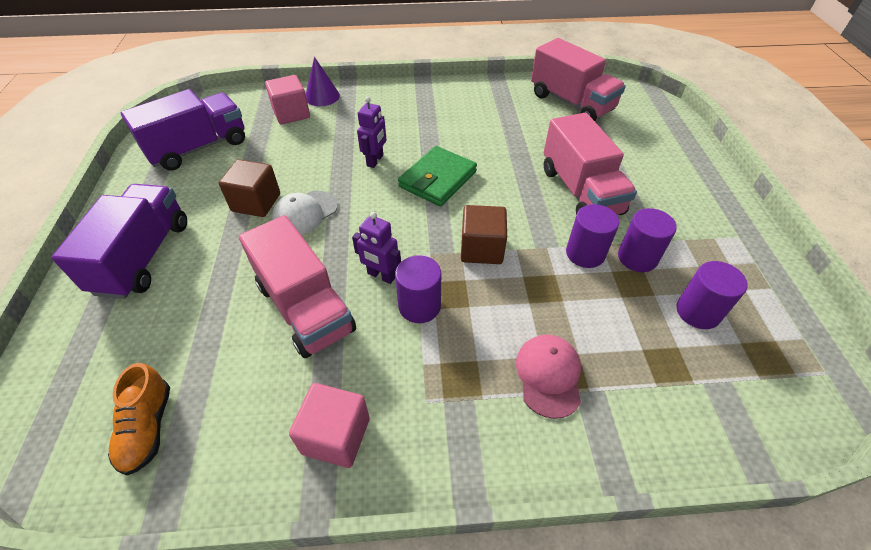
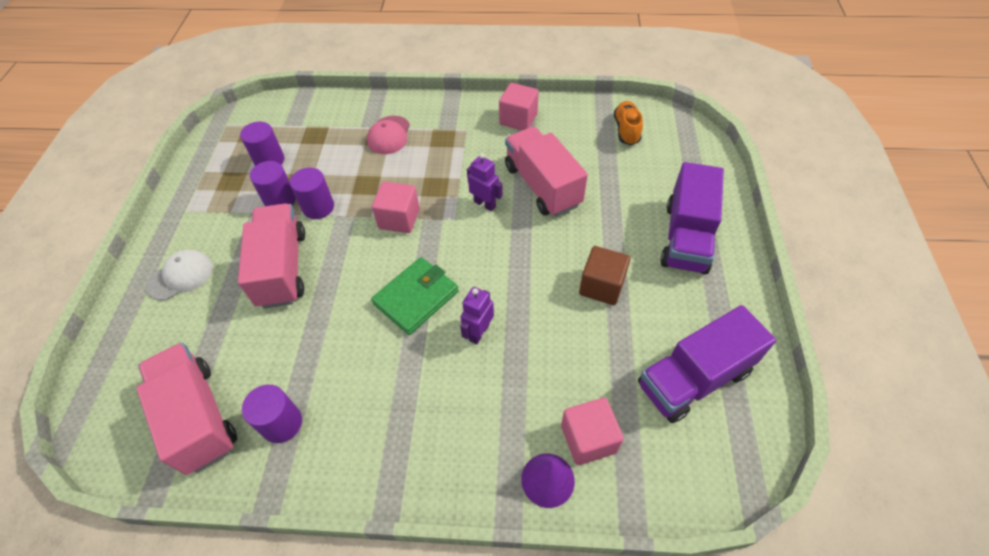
camera: 170 degrees left, 5 degrees up
white cap [272,191,338,235] -> white cap moved to [146,250,213,300]
purple cylinder [395,255,441,323] -> purple cylinder moved to [242,385,302,443]
brown cube [461,205,507,264] -> pink cube [372,182,420,233]

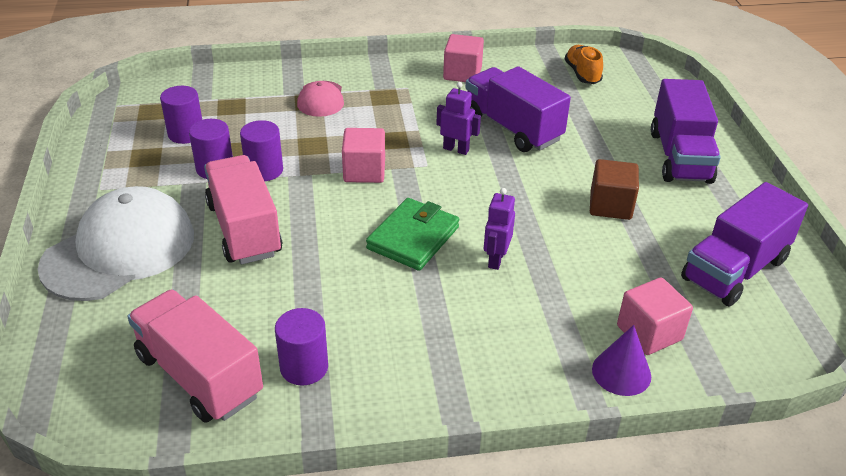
camera: 15 degrees left, 15 degrees down
white cap [146,250,213,300] -> white cap [38,186,194,301], size x1.99
pink truck [505,127,588,217] -> purple truck [465,66,571,152]

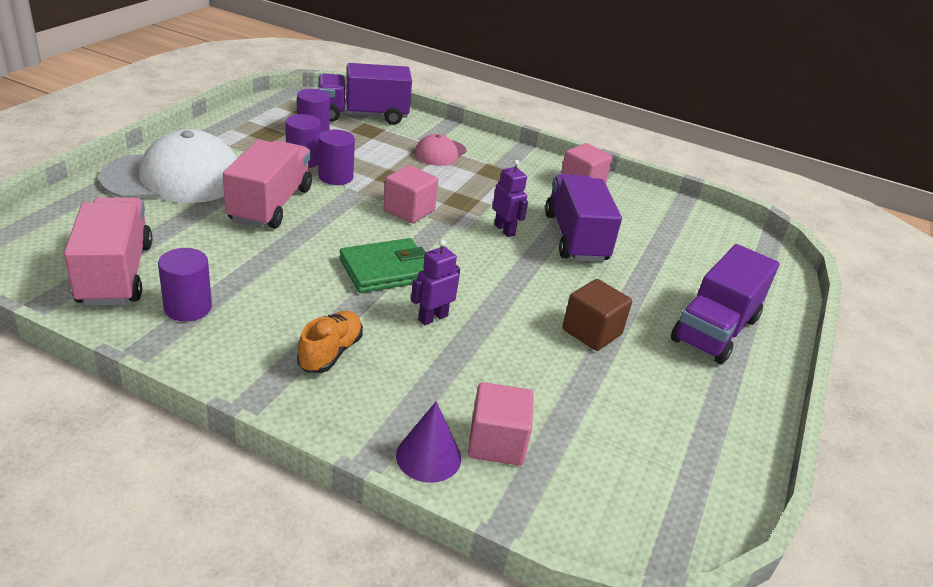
camera: 30 degrees right, 5 degrees down
orange shoe [565,45,603,84] -> orange shoe moved to [297,311,363,373]
purple truck [681,182,808,306] -> purple truck moved to [318,63,412,125]

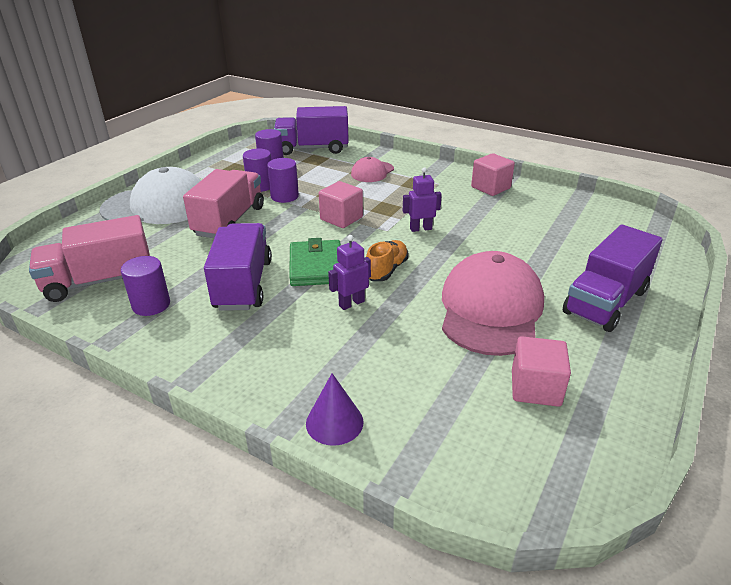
camera: 10 degrees right, 0 degrees up
pink truck [64,197,152,306] -> pink truck turned 105 degrees counterclockwise [29,215,150,302]
orange shoe [297,311,363,373] -> orange shoe moved to [366,240,409,281]
green wallet [339,238,426,293] -> green wallet turned 75 degrees counterclockwise [289,238,341,286]
pink cube [468,382,534,466] -> pink cube moved to [512,336,571,407]
purple robot [492,160,528,237] -> purple robot turned 75 degrees counterclockwise [403,167,442,232]
purple truck [545,174,622,262] -> purple truck moved to [204,223,272,311]
brown cube [562,279,632,351] -> pink cap [442,251,544,356]

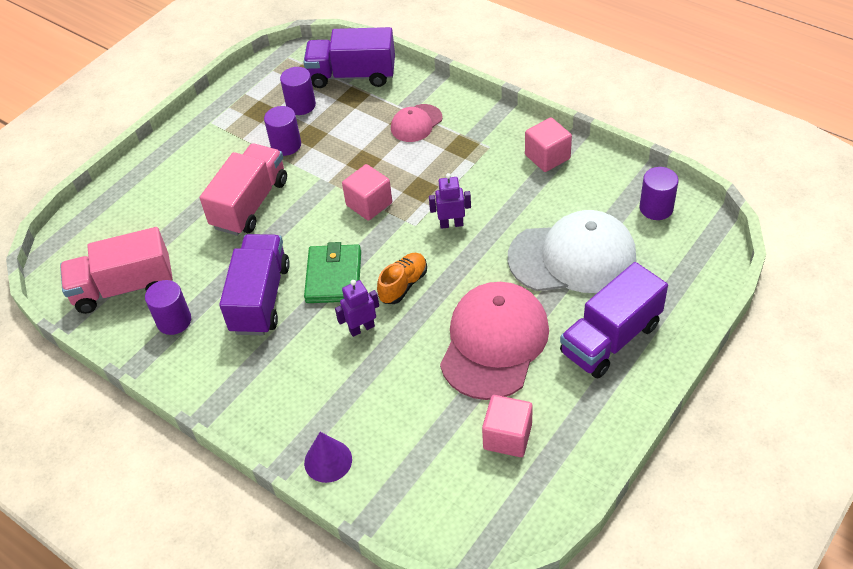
camera: 10 degrees right, 15 degrees up
white cap [100,167,201,224] -> white cap moved to [508,210,636,293]
purple cylinder [267,158,299,203] -> purple cylinder moved to [640,167,678,220]

